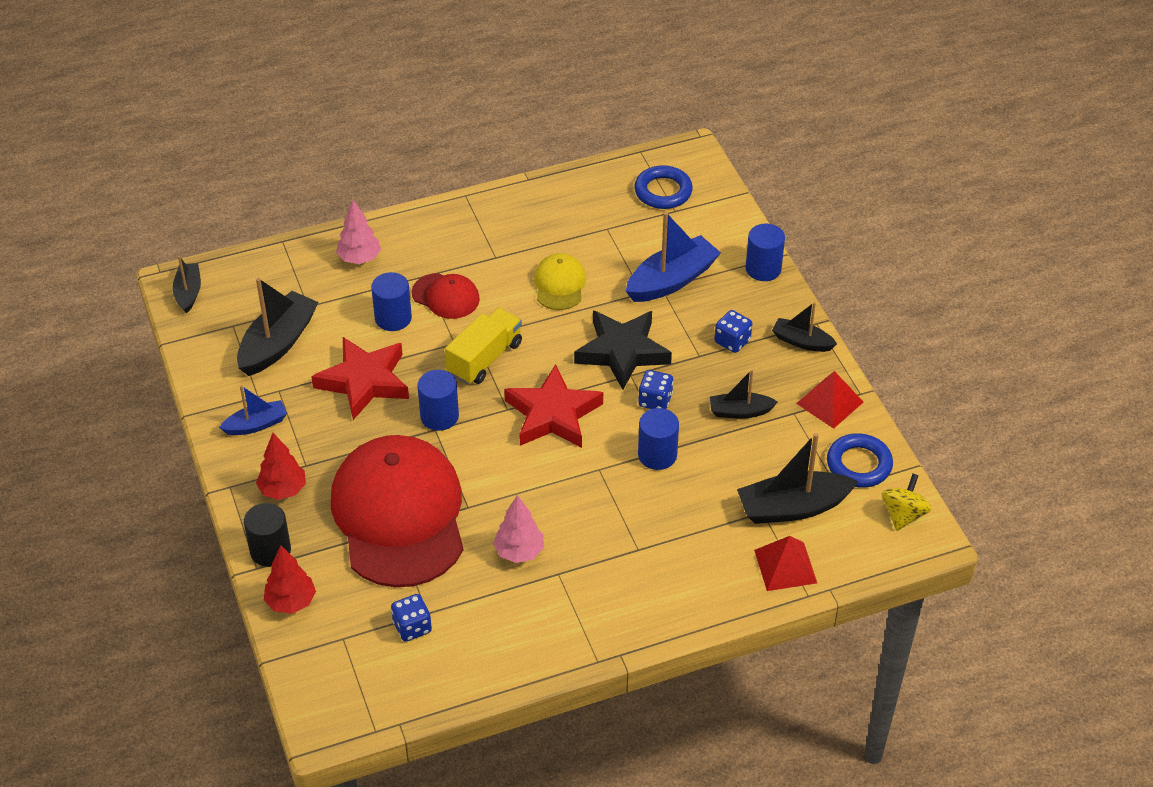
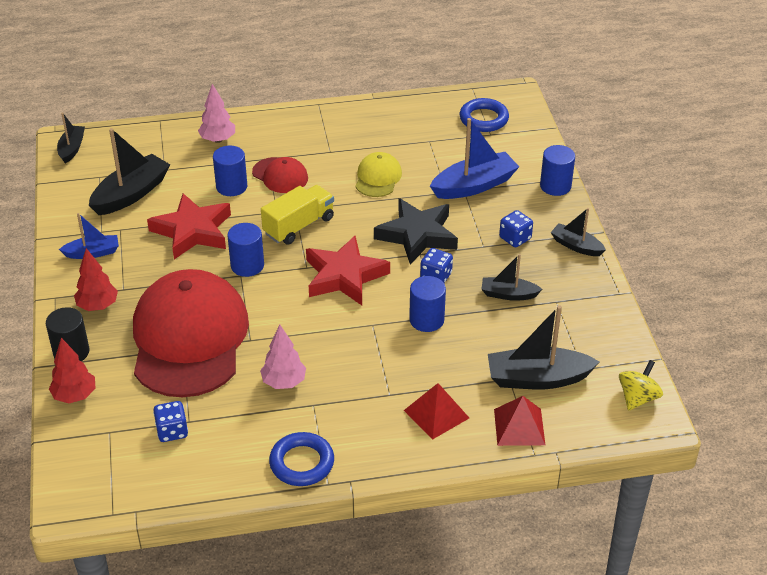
camera: 10 degrees right, 5 degrees down
red pyramid [796,371,863,429] -> red pyramid moved to [404,383,469,440]
blue ring [827,433,893,488] -> blue ring moved to [269,432,334,486]

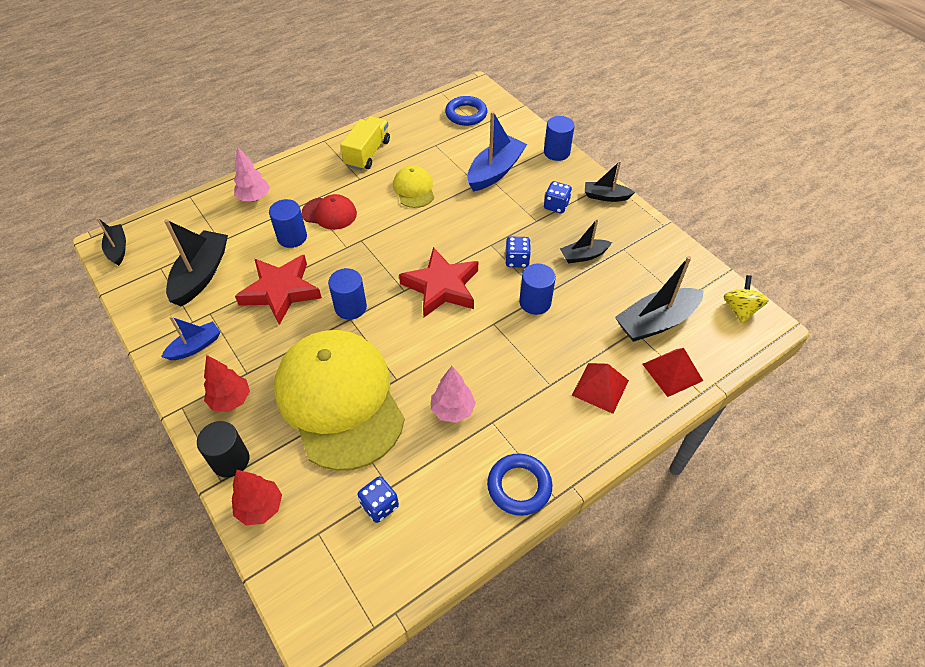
camera: 25 degrees left, 10 degrees up
red cap [133,269,249,397] -> yellow cap [274,330,405,471]
yellow truck [261,185,334,245] -> yellow truck moved to [340,116,390,170]
black star [374,198,458,265] -> none

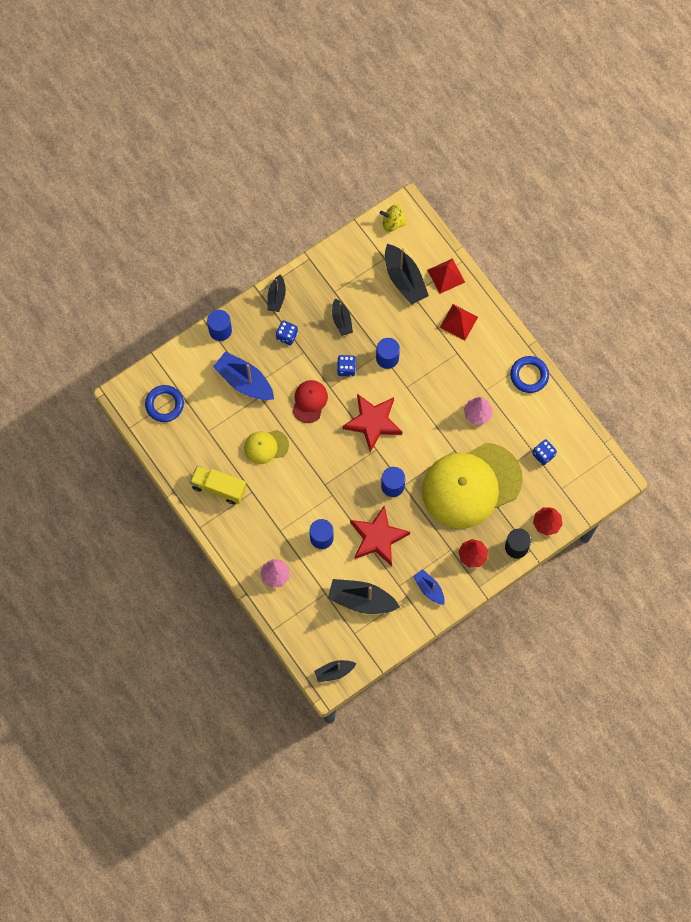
camera: 90 degrees left, 20 degrees up
red cap [302,194,357,230] -> red cap moved to [292,380,328,423]

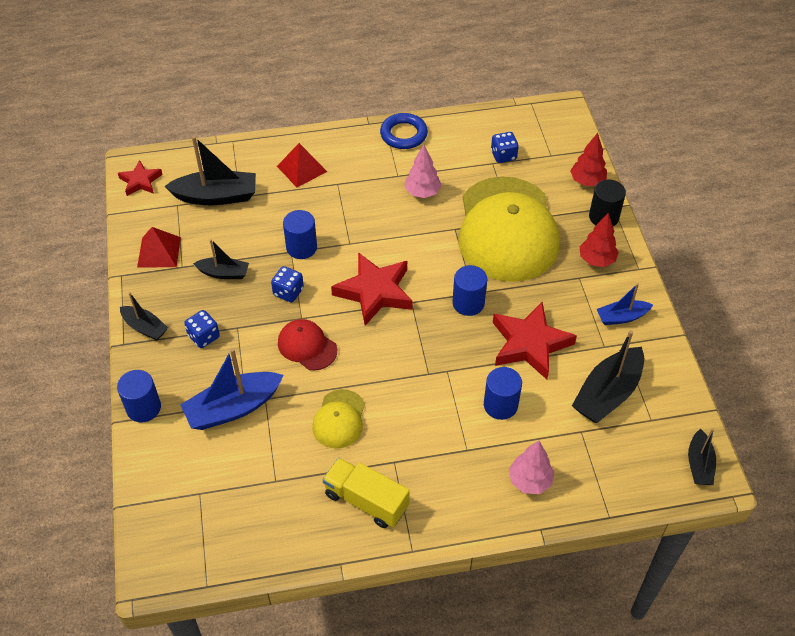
camera: 65 degrees left, 20 degrees down
blue ring [145,385,184,422] -> none
yellow truck [190,466,247,504] -> yellow truck turned 75 degrees clockwise [323,458,410,528]
yellow spinning top [380,204,406,232] -> red star [118,160,163,196]
red pyramid [427,258,465,294] -> red pyramid moved to [137,227,181,268]

